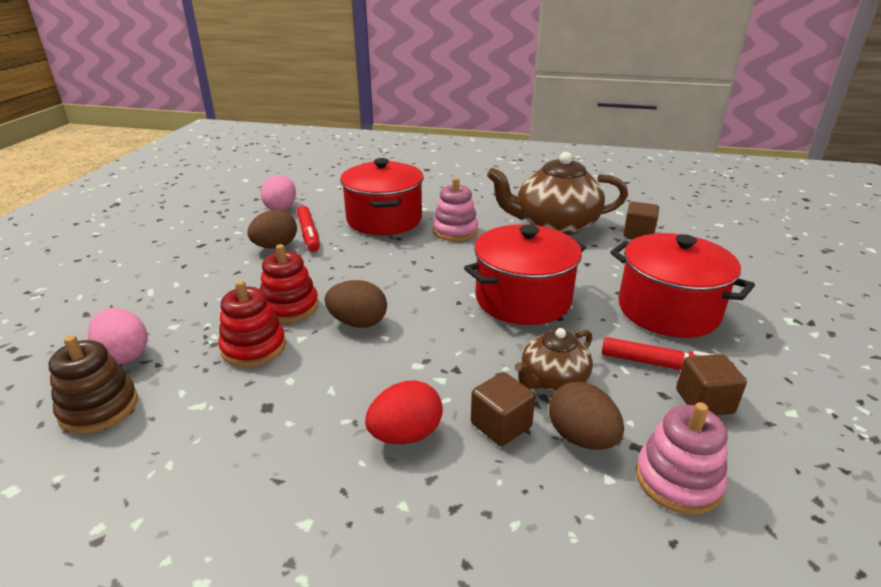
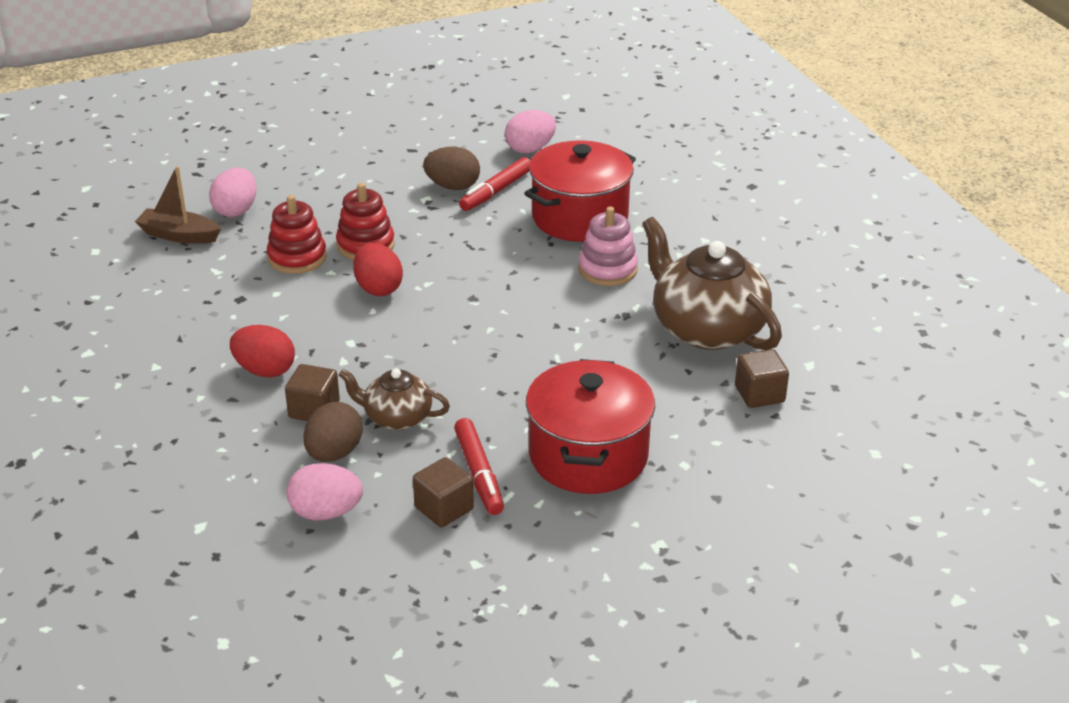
camera: 55 degrees right, 5 degrees up
brown stacking toy [49,335,138,434] -> brown boat [135,166,221,244]
brown egg [325,280,387,328] -> red egg [353,243,403,296]
red pot [464,224,586,325] -> none
pink stacking toy [636,402,728,515] -> pink egg [286,463,363,521]

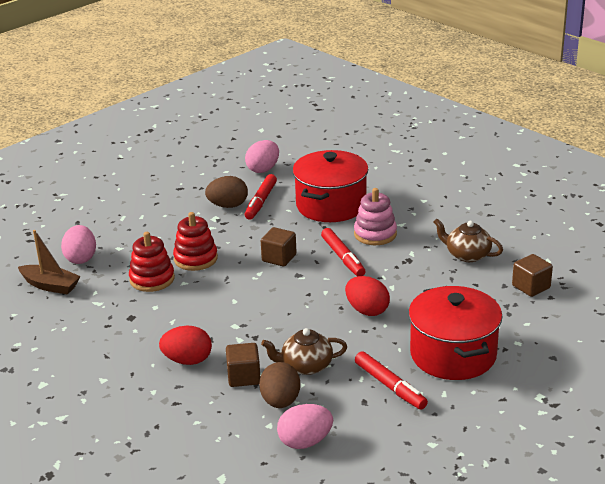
camera: 20 degrees left, 5 degrees down
brown boat [135,166,221,244] -> brown boat turned 150 degrees counterclockwise [18,230,81,294]
red egg [353,243,403,296] -> red egg moved to [345,276,390,316]
brown cube [413,457,474,527] -> brown cube moved to [261,227,297,266]
brown teapot [642,217,782,350] -> brown teapot [434,218,503,262], size x0.54
none -> red marker [321,228,366,276]

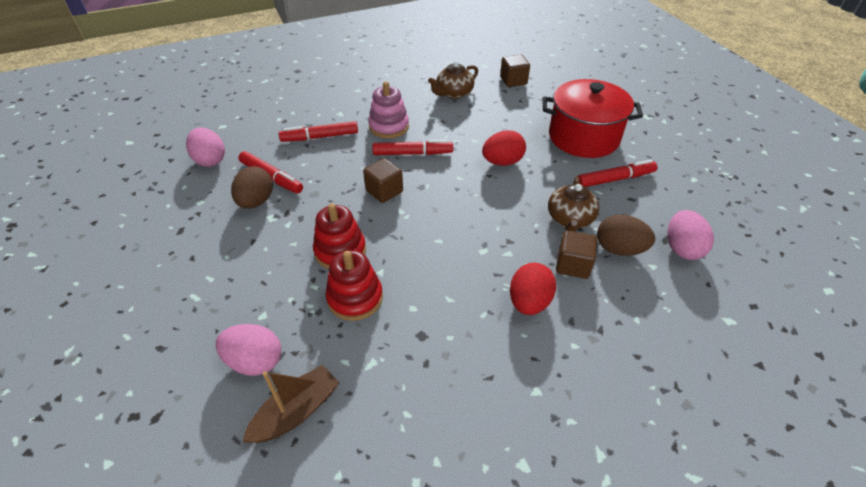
camera: 70 degrees left, 15 degrees up
red pot [293,150,368,222] -> red marker [279,121,358,142]

